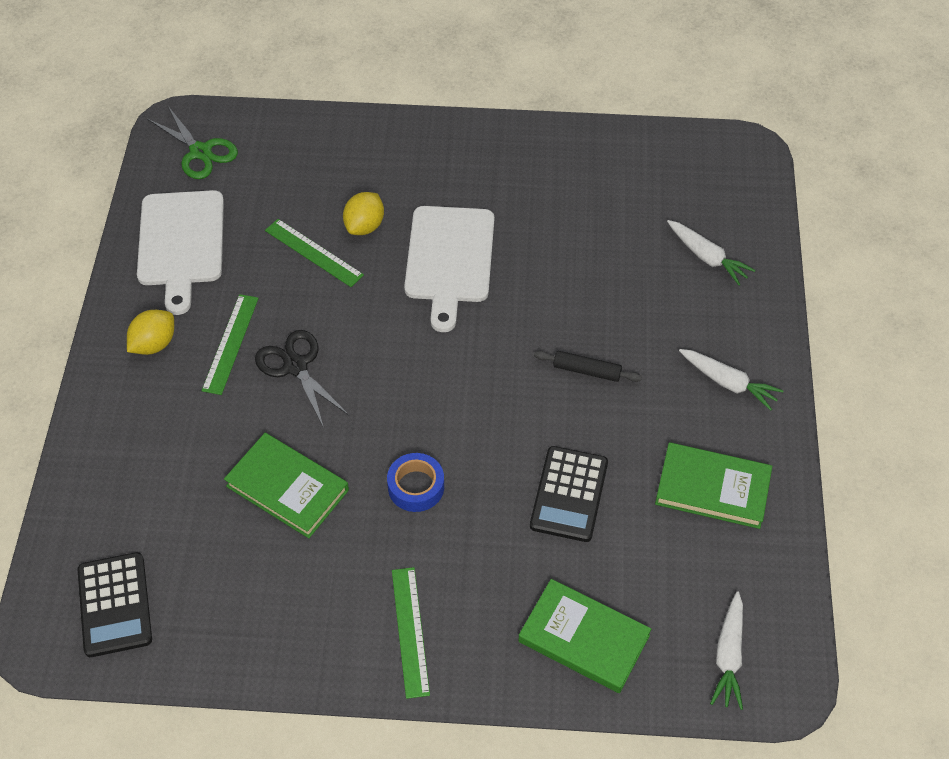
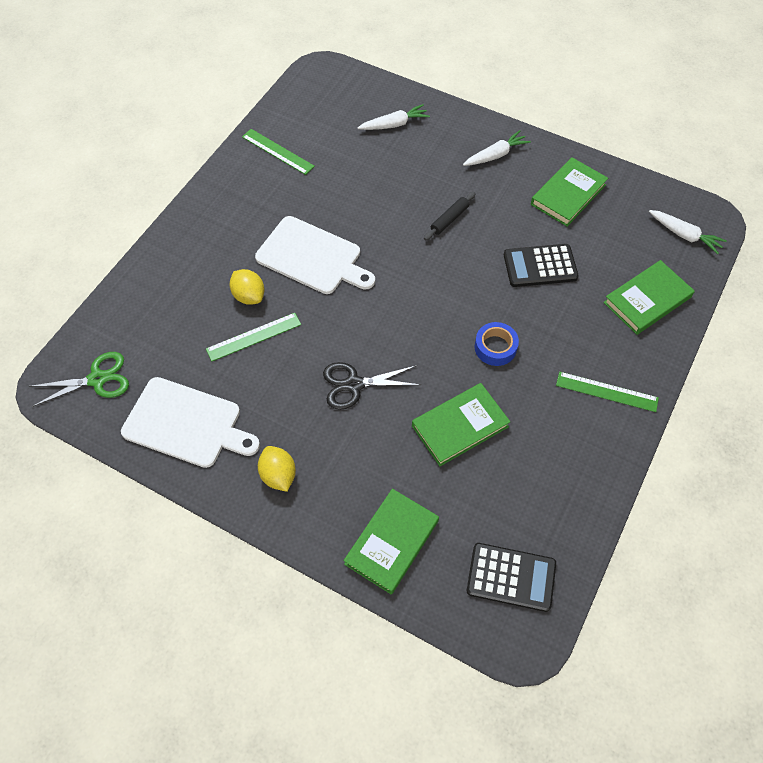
camera: 65 degrees left, 5 degrees up
green ruler [202,294,259,395] -> green ruler moved to [242,129,315,175]
black calculator [530,446,608,542] -> black calculator turned 135 degrees clockwise [504,244,579,287]
none -> green book [343,489,439,594]

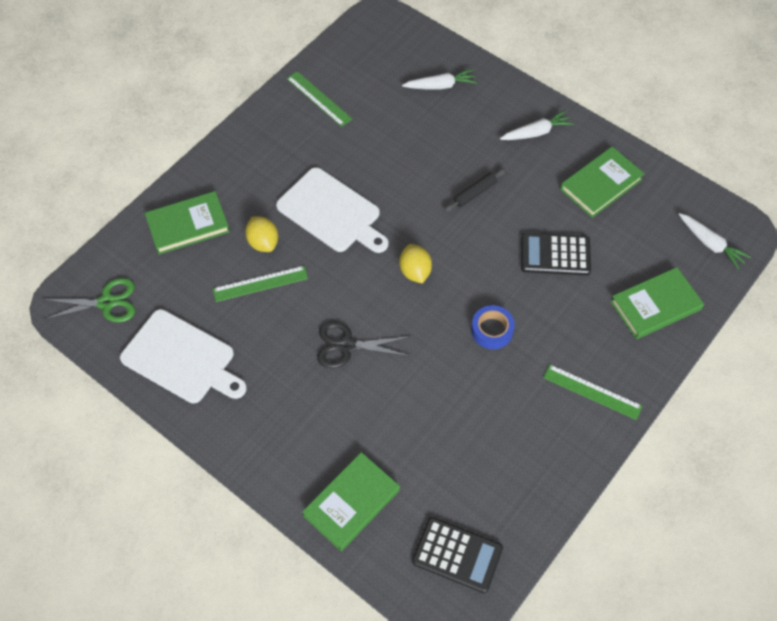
camera: 10 degrees right, 0 degrees up
yellow lemon [258,446,296,492] -> yellow lemon moved to [399,244,432,284]
green book [412,383,510,466] -> green book moved to [145,191,230,255]

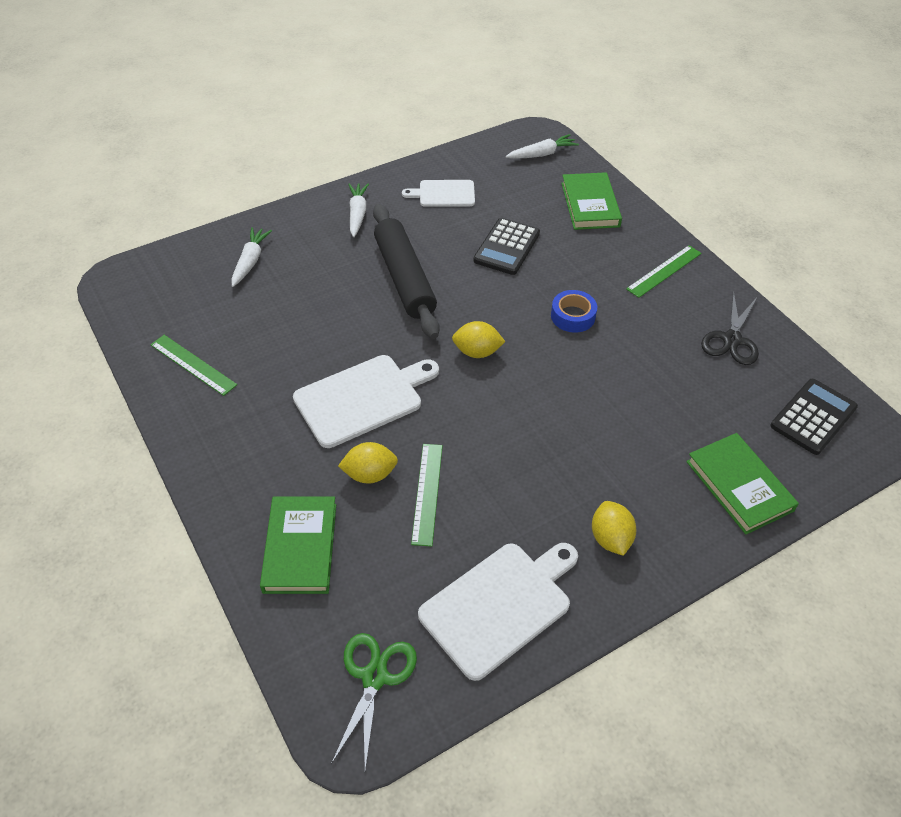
camera: 70 degrees left, 10 degrees down
green ruler [287,71,352,127] -> green ruler turned 60 degrees clockwise [150,335,237,396]
black scissors [317,322,411,368] -> black scissors moved to [701,291,759,365]
black rolling pin [444,168,506,212] -> black rolling pin [373,204,440,339], size x2.24
green book [560,146,645,218] -> white cutting board [402,180,475,207]
none -> yellow lemon [592,501,636,556]

